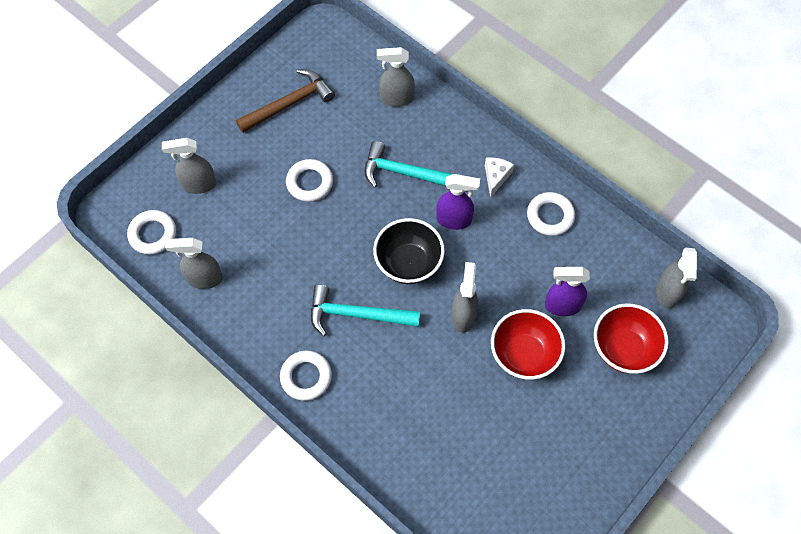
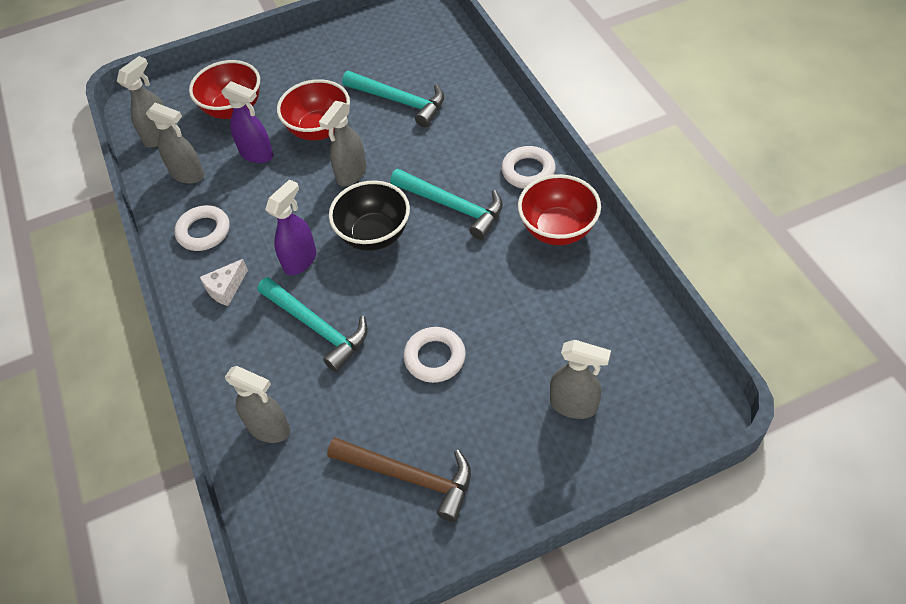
camera: 150 degrees left, 10 degrees down
white ring [127,210,176,255] -> none
grey spray bottle [166,238,223,289] -> grey spray bottle moved to [146,102,204,184]
brown hammer [236,69,335,133] -> brown hammer turned 150 degrees counterclockwise [327,437,471,522]
purple spray bottle [436,174,480,230] -> purple spray bottle turned 90 degrees clockwise [265,179,316,275]
none -> turquoise hammer [342,71,444,127]
none -> red bowl [518,174,601,245]

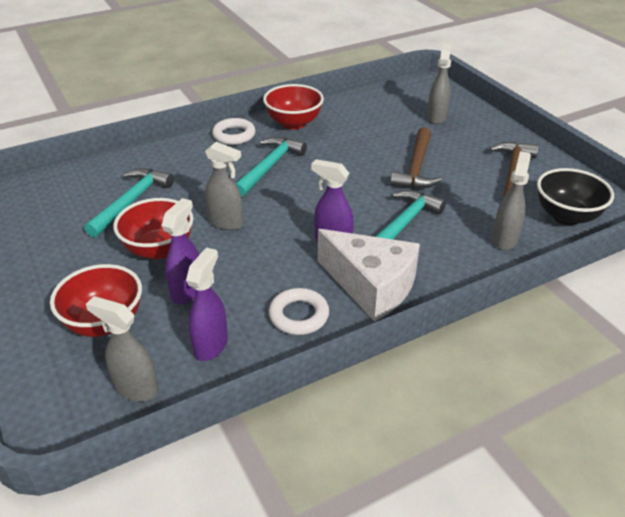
camera: 100 degrees left, 15 degrees down
grey spray bottle [146,102,204,184] -> purple spray bottle [186,247,228,361]
white cheese [200,259,248,306] -> white cheese [318,229,420,322], size x2.24
black bowl [329,180,410,251] -> black bowl moved to [537,168,614,225]
white ring [403,327,466,383] -> brown hammer [390,127,442,189]

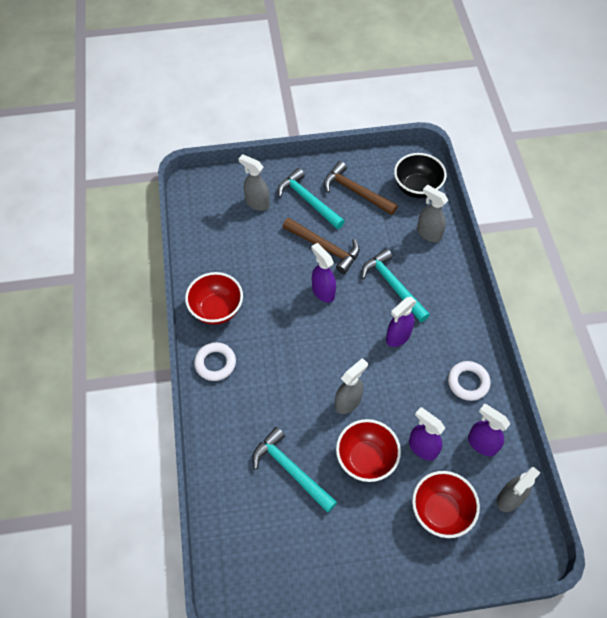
camera: 70 degrees left, 20 degrees up
turquoise hammer [235,137,307,197] -> turquoise hammer moved to [278,168,345,229]
white cheese [318,229,420,322] -> none
none -> purple spray bottle [311,243,336,303]

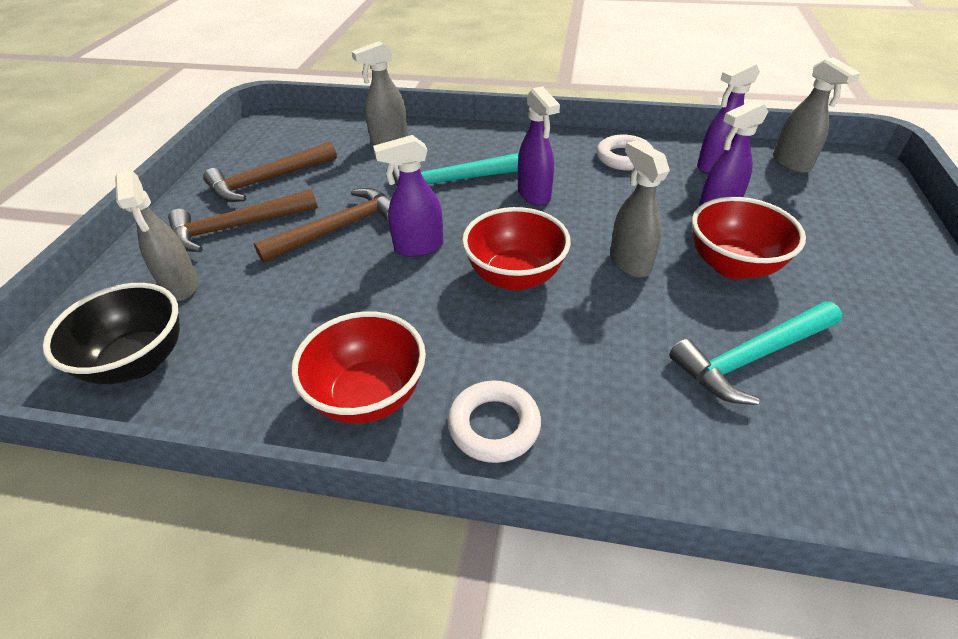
camera: 70 degrees left, 15 degrees down
grey spray bottle [238,154,270,211] -> grey spray bottle turned 75 degrees counterclockwise [115,171,199,301]
turquoise hammer [278,168,345,229] -> brown hammer [168,189,318,252]
black bowl [394,153,447,198] -> black bowl moved to [43,283,180,384]
red bowl [412,471,480,538] -> red bowl moved to [462,207,571,291]

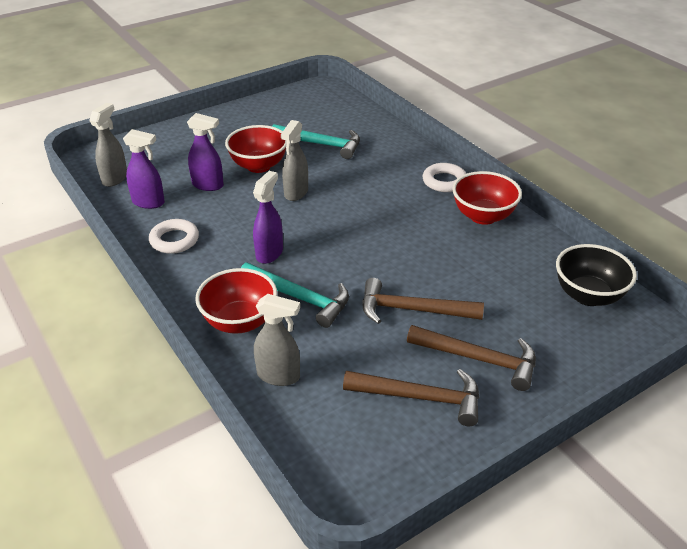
camera: 135 degrees left, 5 degrees down
grey spray bottle [115,171,199,301] -> none
purple spray bottle [373,135,444,257] -> none
red bowl [462,207,571,291] -> red bowl moved to [195,268,277,334]

